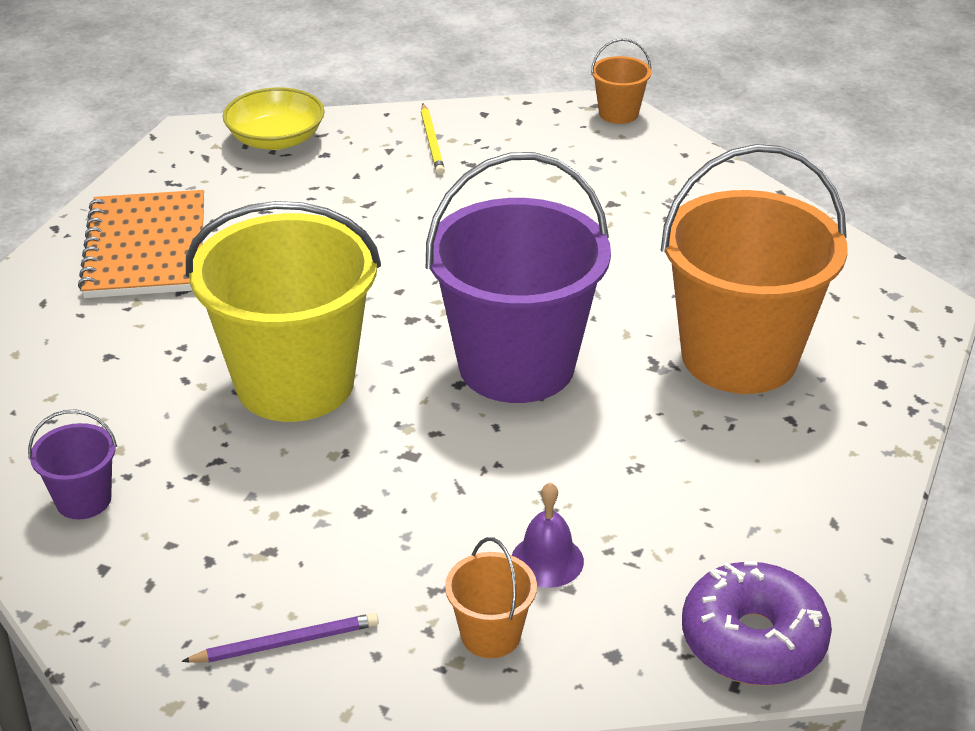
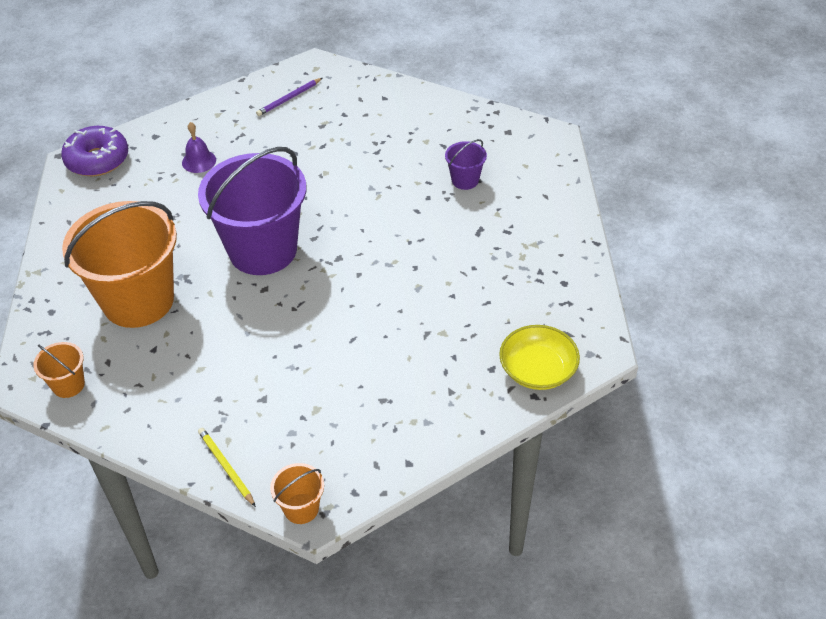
camera: 155 degrees right, 10 degrees up
purple bucket [28,410,117,519] -> purple bucket moved to [445,139,487,190]
orange notebook [78,190,204,298] -> none
yellow bucket [186,201,381,422] -> none
yellow pencil [421,104,445,175] -> yellow pencil moved to [198,428,256,507]
orange bucket [445,537,537,658] -> orange bucket moved to [33,342,85,398]

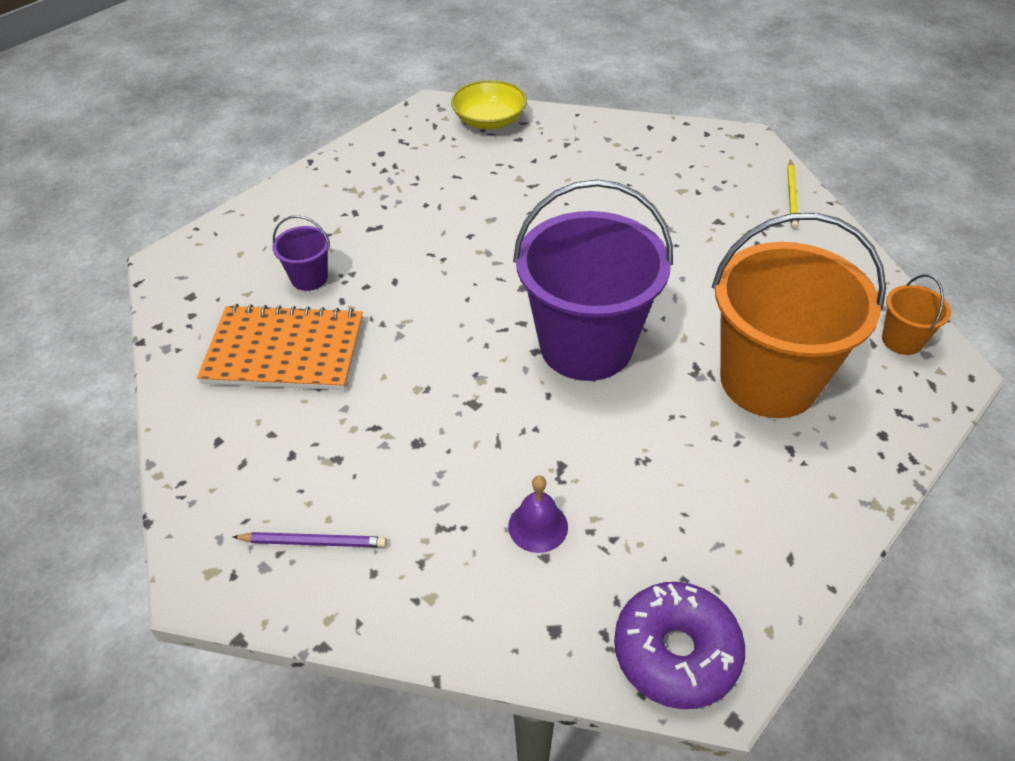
camera: 135 degrees left, 0 degrees up
orange bucket [270,463,324,524] -> none
none -> orange notebook [197,304,363,390]

